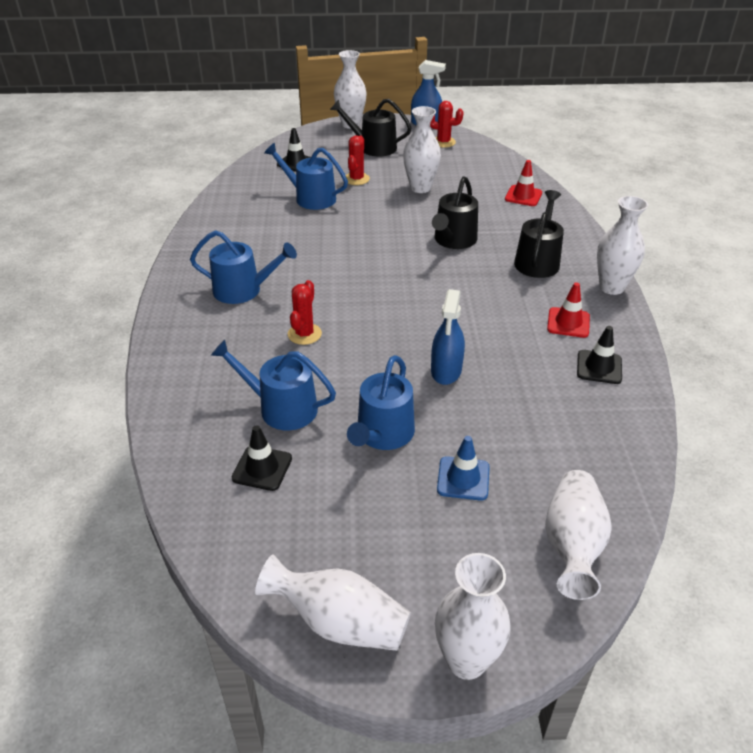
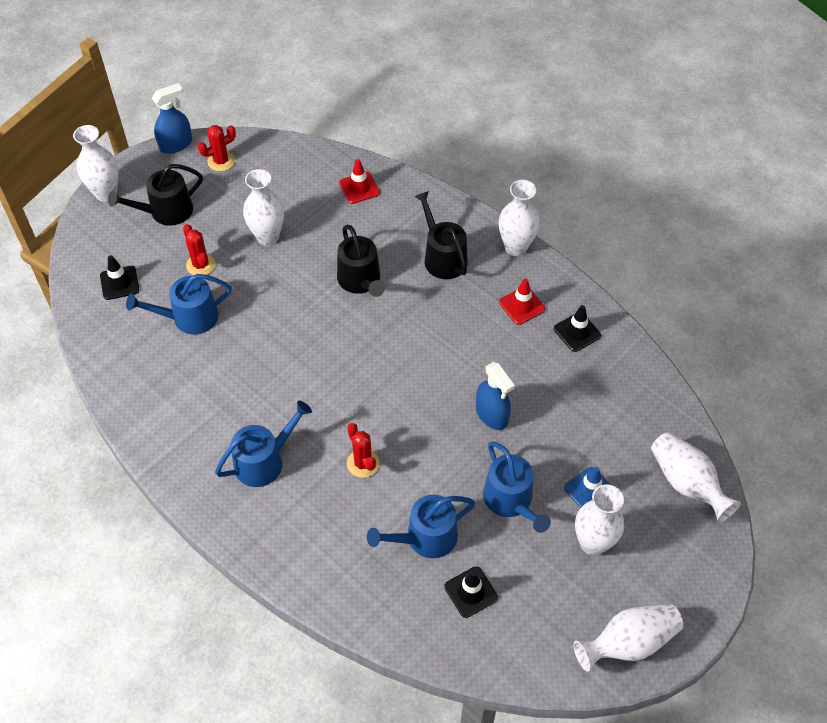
camera: 45 degrees left, 15 degrees up
white vase [435,553,510,680] -> white vase moved to [575,484,624,556]

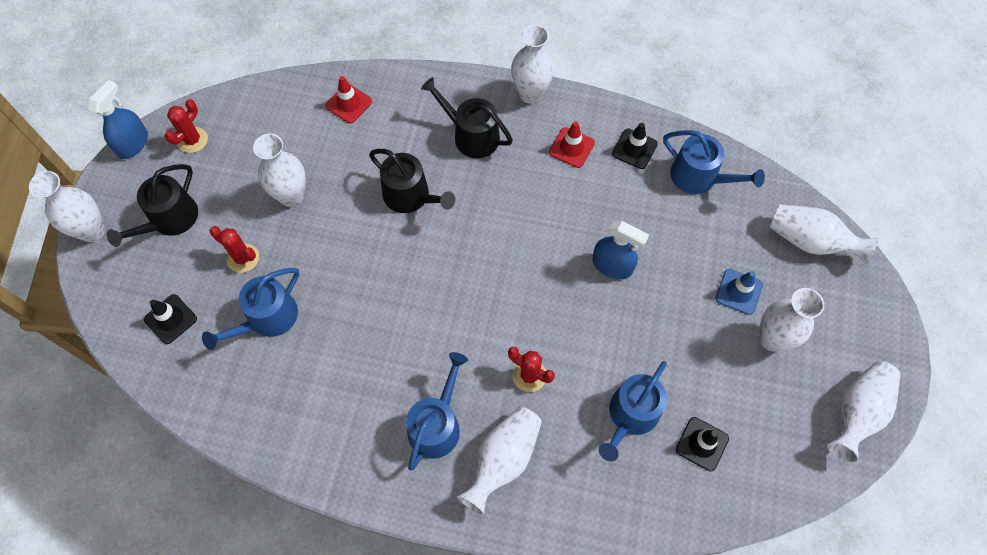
camera: 30 degrees left, 10 degrees up
blue watering can [483,441,551,533] -> blue watering can moved to [663,130,765,194]
none -> white vase [457,407,542,515]

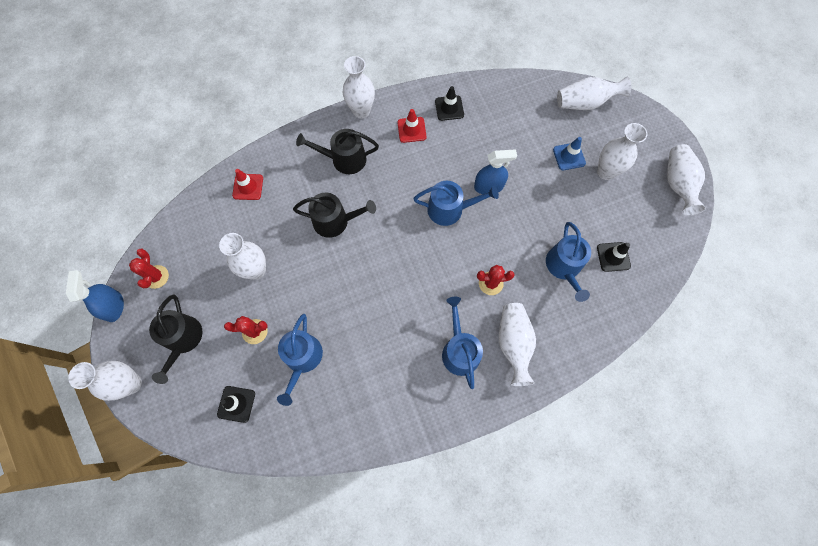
camera: 35 degrees left, 5 degrees up
blue watering can [663,130,765,194] -> blue watering can moved to [413,181,499,226]

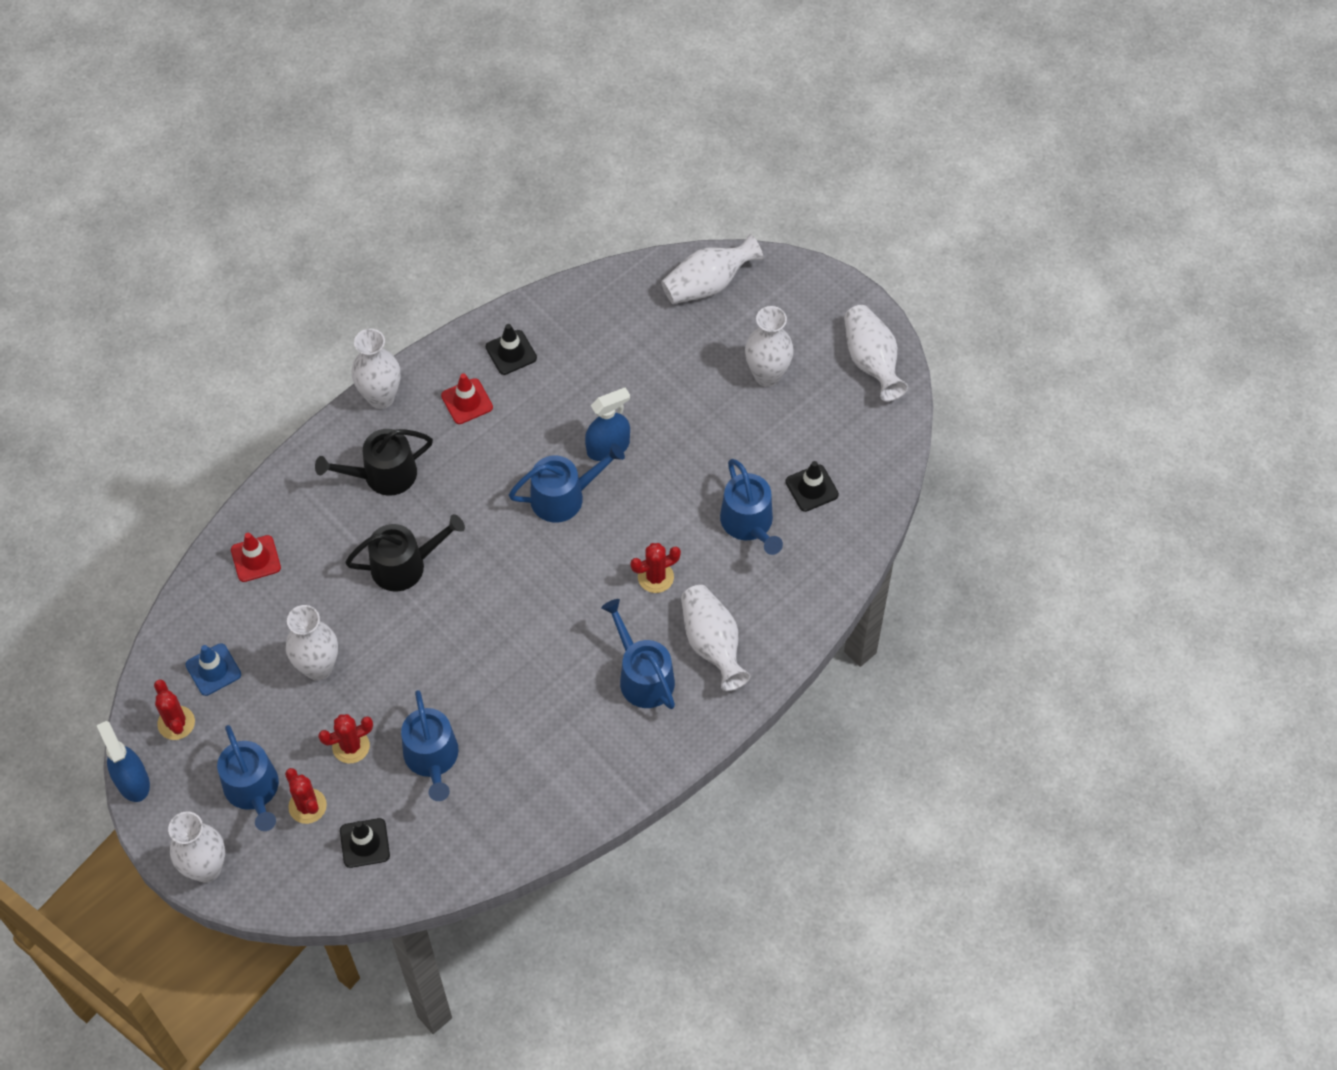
camera: 20 degrees left, 10 degrees down
black watering can [149,294,203,384] -> blue watering can [217,725,279,831]
blue traffic cone [553,137,586,170] -> blue traffic cone moved to [185,643,241,696]
none -> red cactus [285,768,327,824]

